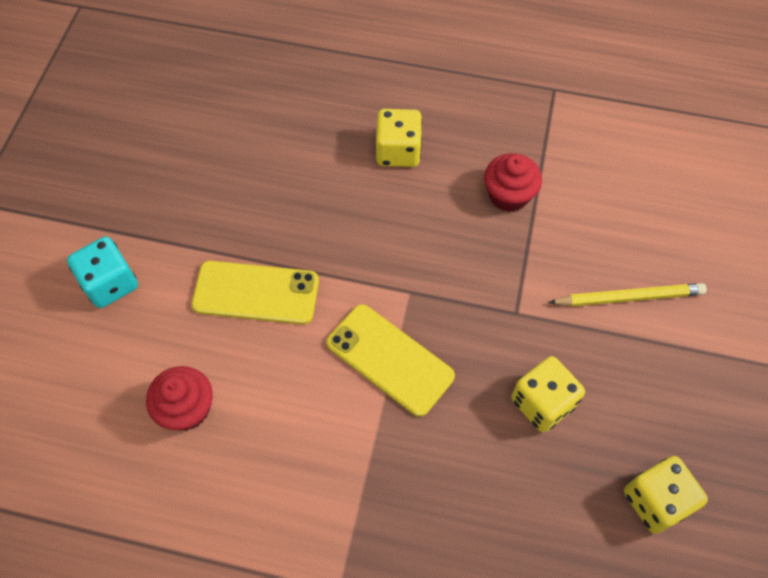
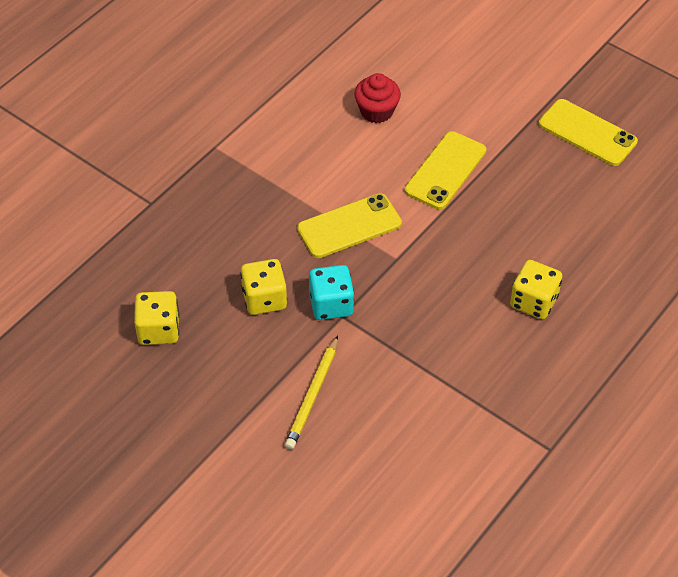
camera: 115 degrees right, 10 degrees down
turquoise dice [67,236,138,308] -> turquoise dice moved to [309,265,354,320]
red cupcake [484,153,542,212] -> none
none -> yellow phone [539,99,638,166]

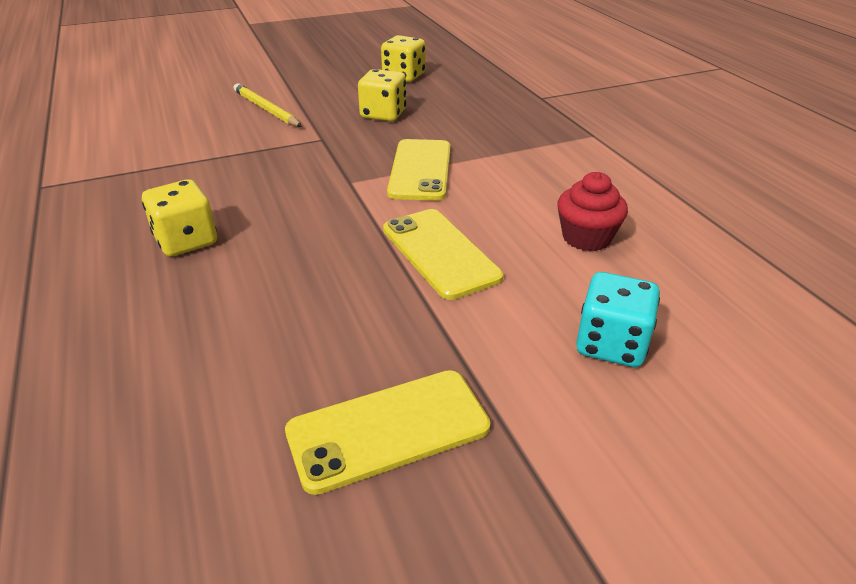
camera: 120 degrees right, 15 degrees down
turquoise dice [309,265,354,320] -> turquoise dice moved to [576,272,660,367]

